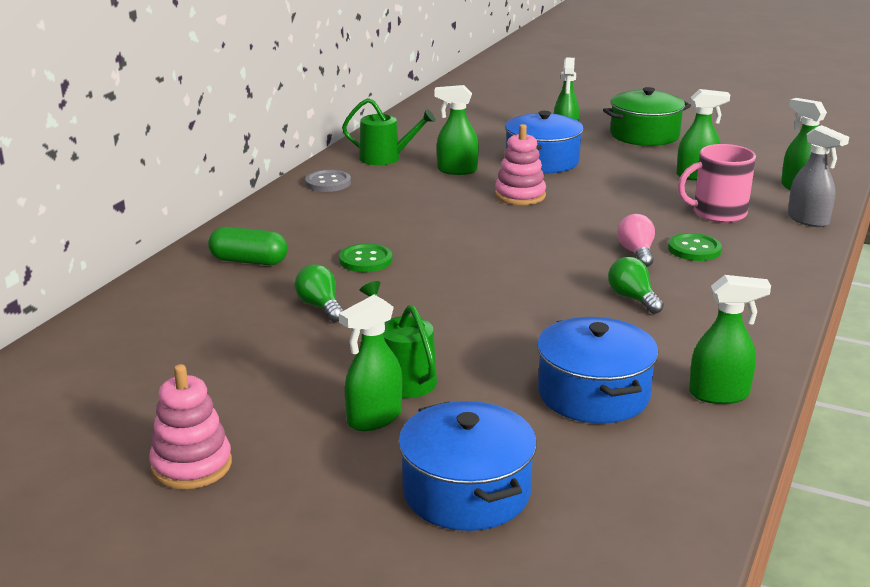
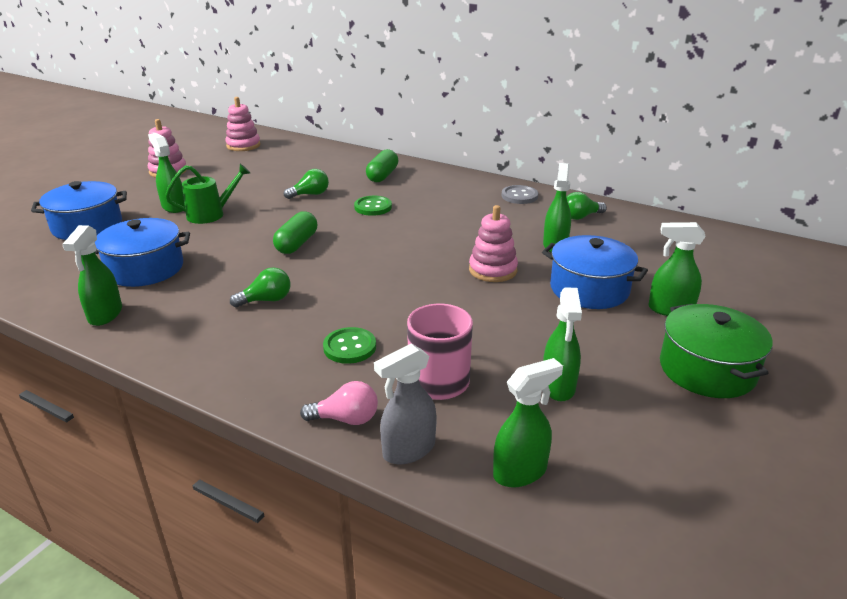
camera: 95 degrees right, 5 degrees up
green watering can [342,98,436,165] -> green light bulb [566,192,607,220]
pink light bulb [617,214,655,267] -> pink light bulb moved to [300,381,378,425]
none -> pink stacking toy [225,97,261,151]
none -> green capsule [273,211,317,254]

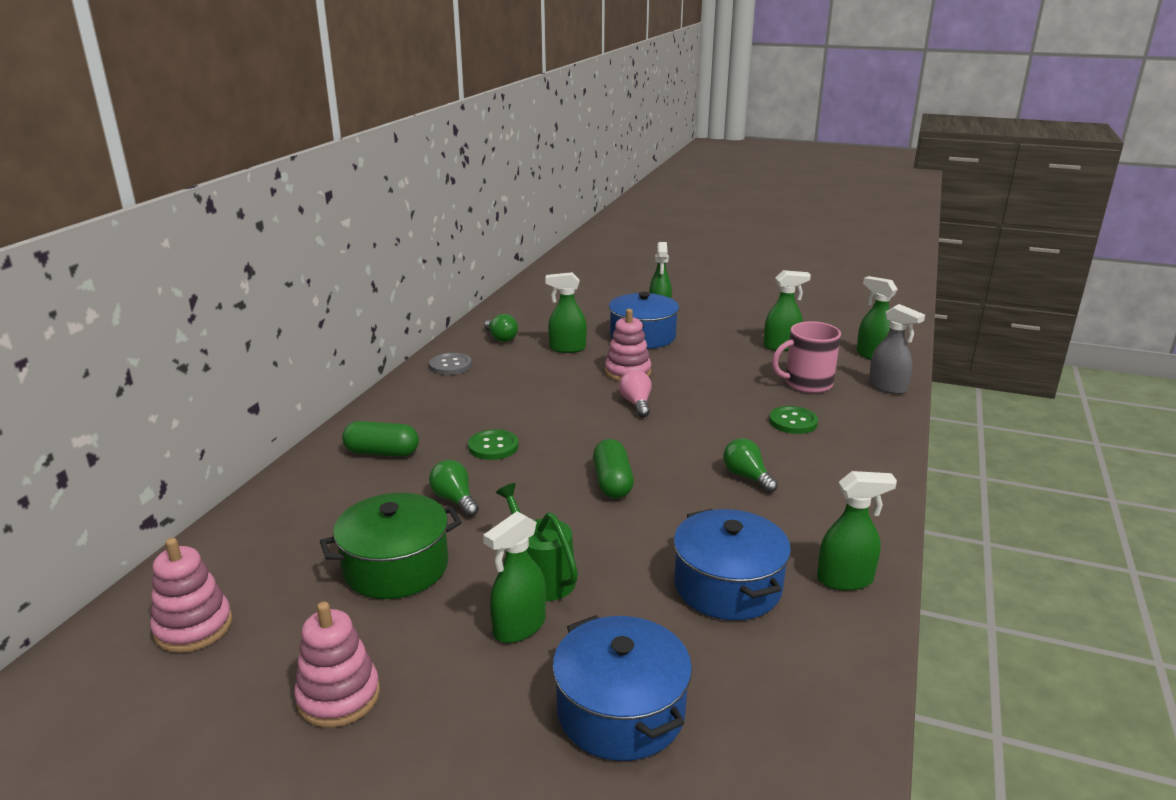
camera: 100 degrees left, 5 degrees down
green capsule [273,211,317,254] -> green capsule turned 75 degrees clockwise [593,439,634,499]
pink light bulb [300,381,378,425] -> pink light bulb moved to [619,370,652,417]
green pot [660,304,773,398] -> green pot moved to [320,493,462,599]

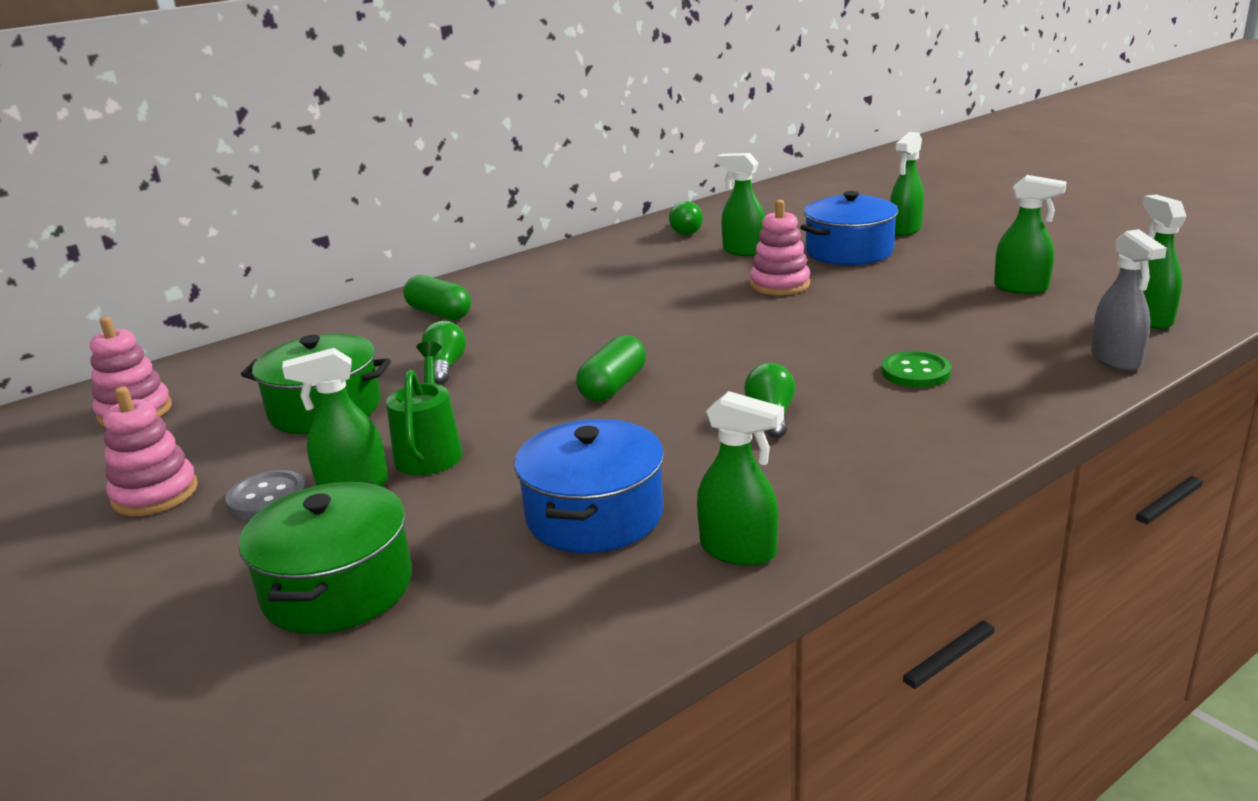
camera: 35 degrees right, 0 degrees up
grey button [429,353,472,375] -> grey button moved to [225,470,307,520]
green button [468,429,519,460] -> none
blue pot [552,615,692,761] -> green pot [239,482,412,634]
pink light bulb [619,370,652,417] -> none
pink mug [772,321,841,393] -> none

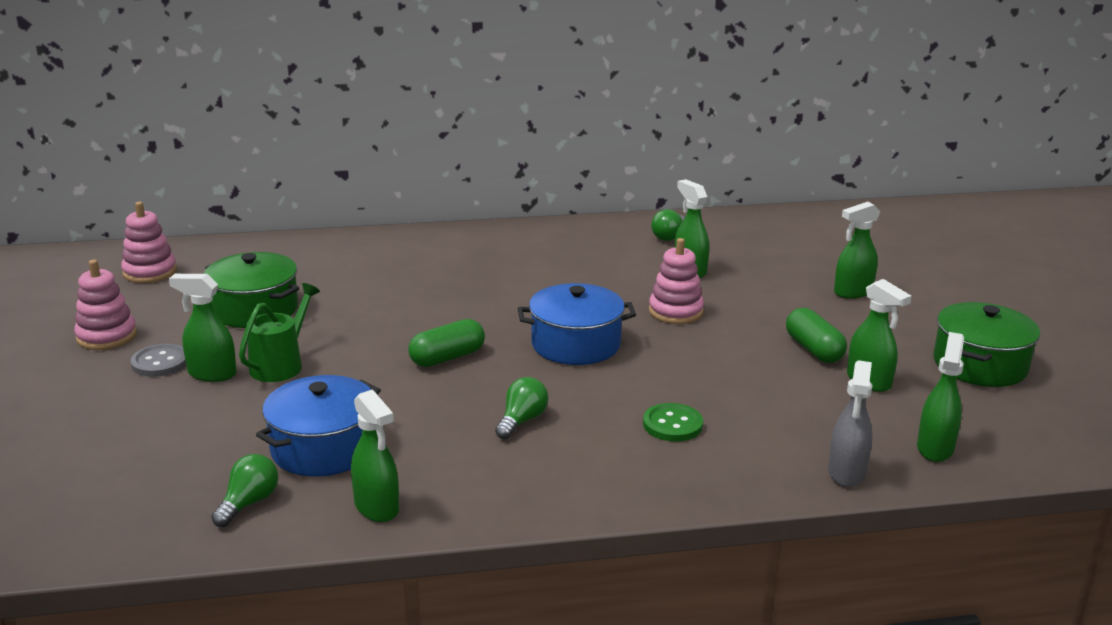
camera: 25 degrees right, 0 degrees up
green pot [239,482,412,634] -> green pot moved to [933,302,1040,387]
green capsule [403,275,471,320] -> green capsule moved to [786,308,847,363]
green light bulb [421,321,466,384] -> green light bulb moved to [211,454,278,527]
blue pot [800,191,899,265] -> blue pot moved to [518,283,636,365]

